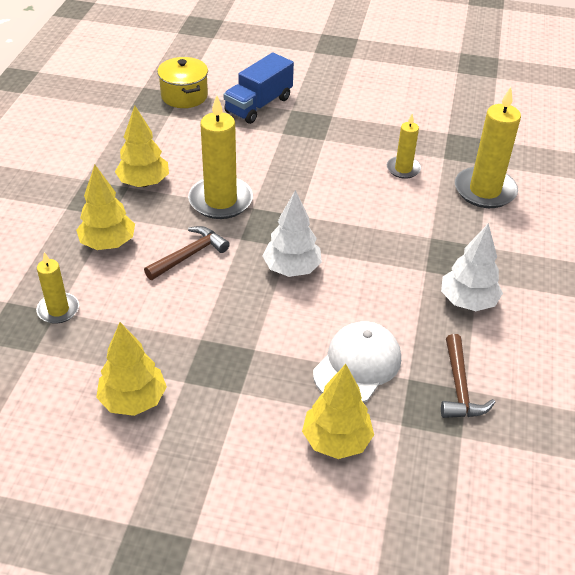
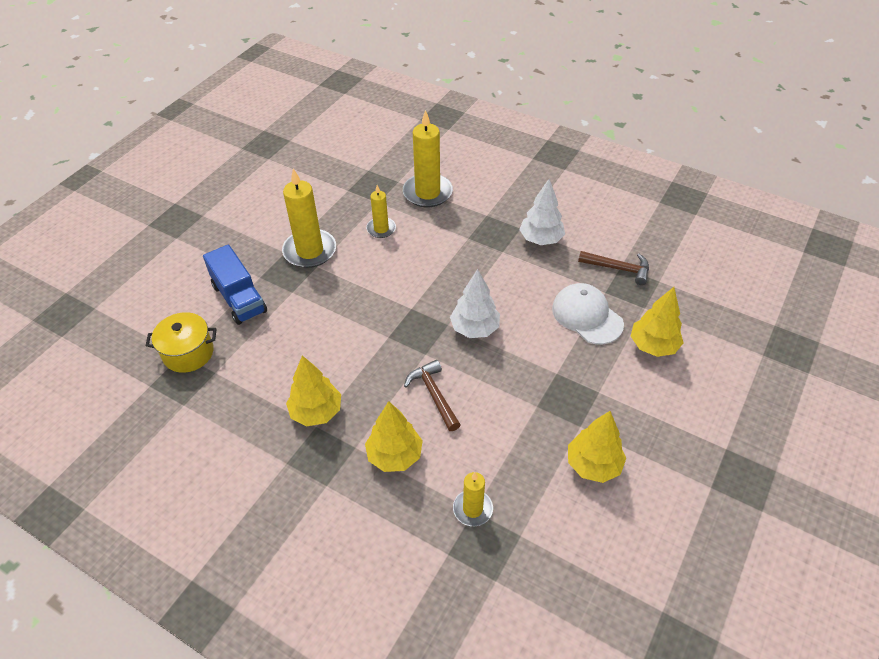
camera: 70 degrees left, 5 degrees up
yellow candle [188,95,253,219] -> yellow candle moved to [282,168,336,268]

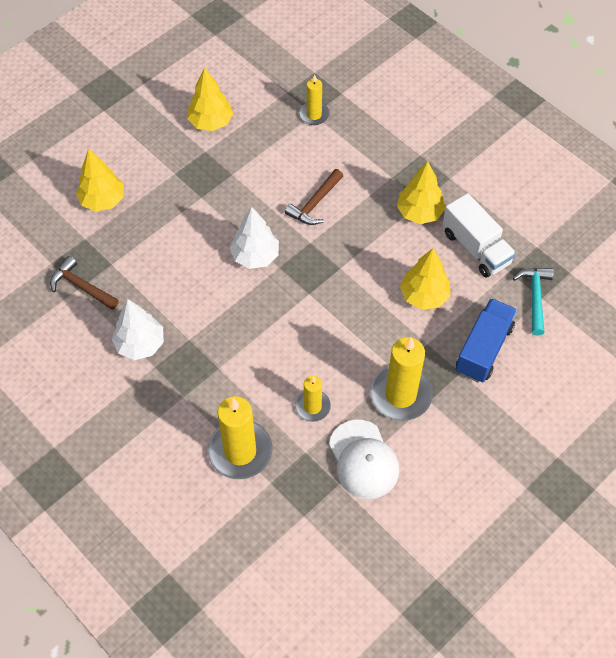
camera: 165 degrees left, 10 degrees up
yellow pot [146,312,217,373] -> turquoise hammer [513,268,554,336]
blue truck [203,244,267,325] -> blue truck turned 45 degrees clockwise [456,298,517,383]
yellow tree [365,401,423,472] -> yellow tree moved to [400,248,450,310]
brown hammer [404,360,461,431] -> brown hammer turned 45 degrees clockwise [285,169,343,225]
white cap [552,283,624,344] -> white cap moved to [329,420,399,499]
none -> white truck [443,193,516,277]

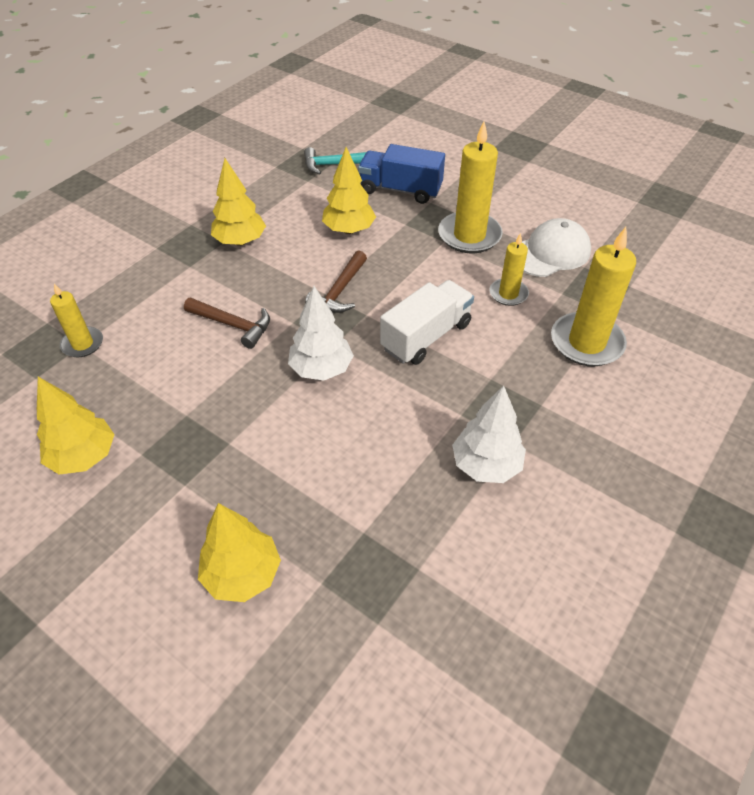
camera: 100 degrees left, 10 degrees down
brown hammer [50,256,119,310] -> brown hammer moved to [305,250,367,313]
white truck [443,193,516,277] -> white truck moved to [380,280,474,365]

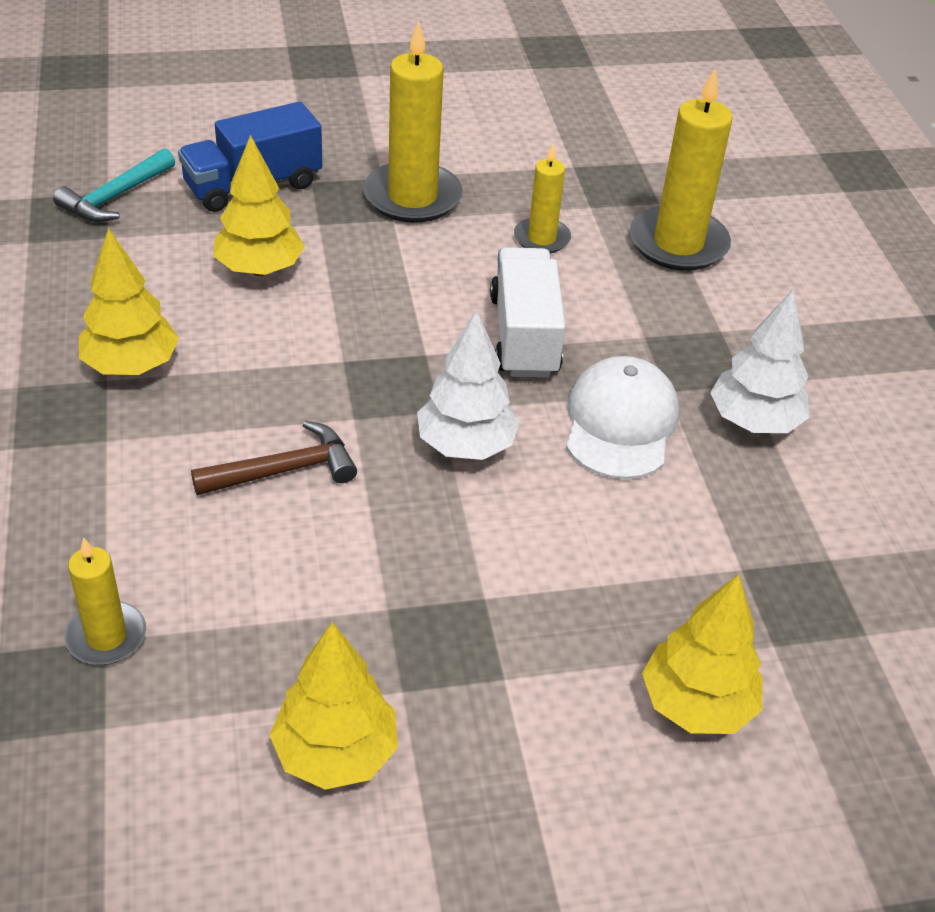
camera: 50 degrees left, 5 degrees down
brown hammer [305,250,367,313] -> none
white cap [522,218,591,277] -> white cap moved to [566,356,679,480]

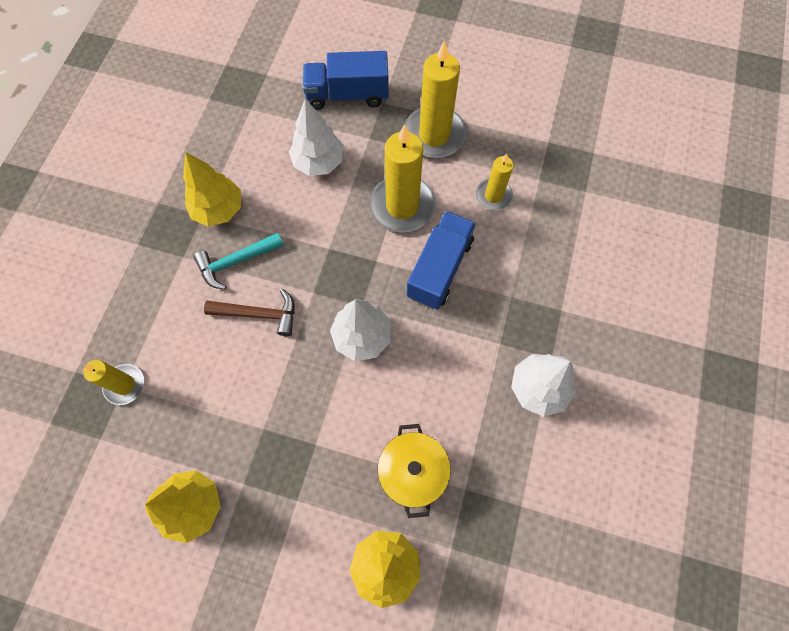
camera: 30 degrees right, 25 degrees up
turquoise hammer [53,148,175,222] -> turquoise hammer moved to [193,233,284,290]
yellow tree [213,135,305,276] -> white tree [289,99,344,176]
white truck [490,247,565,378] -> blue truck [407,211,476,310]
white cap [566,356,679,480] -> none
yellow candle [630,69,733,271] -> yellow candle moved to [369,124,436,232]
none -> yellow pot [377,424,451,518]

